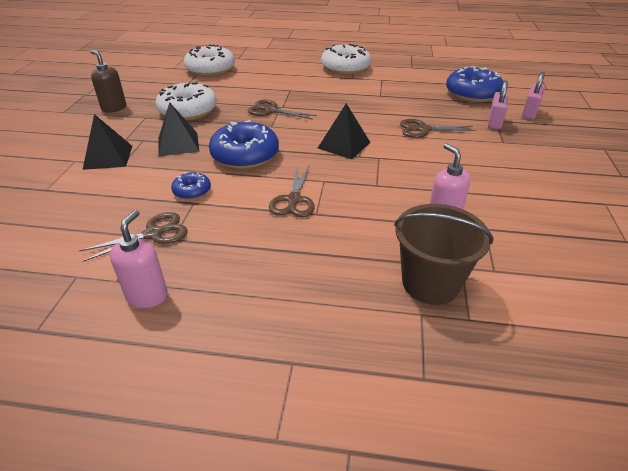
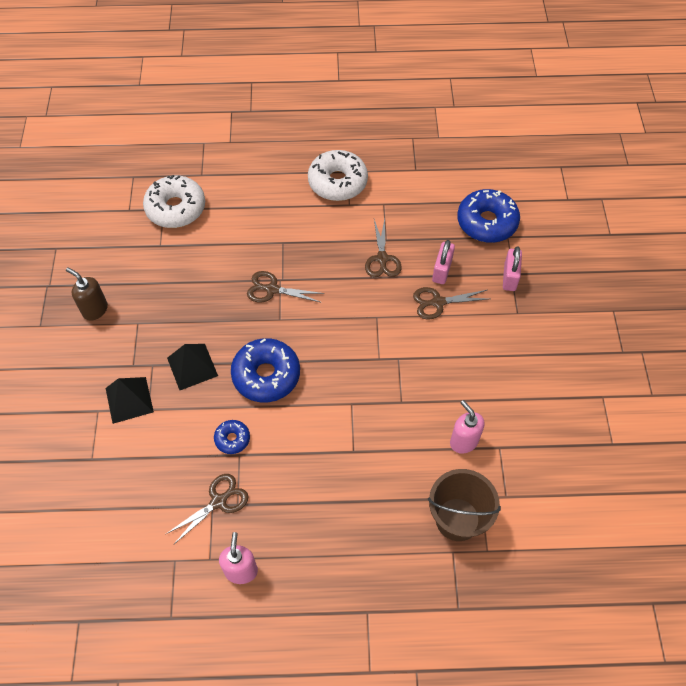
camera: 10 degrees left, 20 degrees up
white donut [155,81,217,121] -> none
brown scissors [269,165,315,217] -> brown scissors moved to [365,219,402,277]
black pyramid [318,103,371,159] -> none
pink padlock [522,72,545,119] -> pink padlock moved to [432,240,455,284]

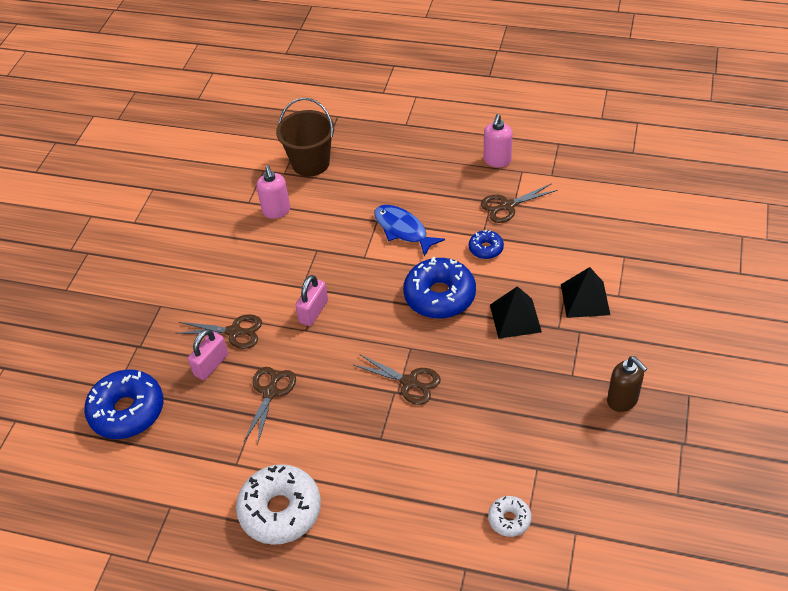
camera: 160 degrees left, 10 degrees down
white donut [143,175,205,228] -> white donut [488,496,532,537], size x0.50
pink padlock [503,247,522,291] -> pink padlock moved to [295,275,328,326]
none -> blue fish [374,205,445,257]

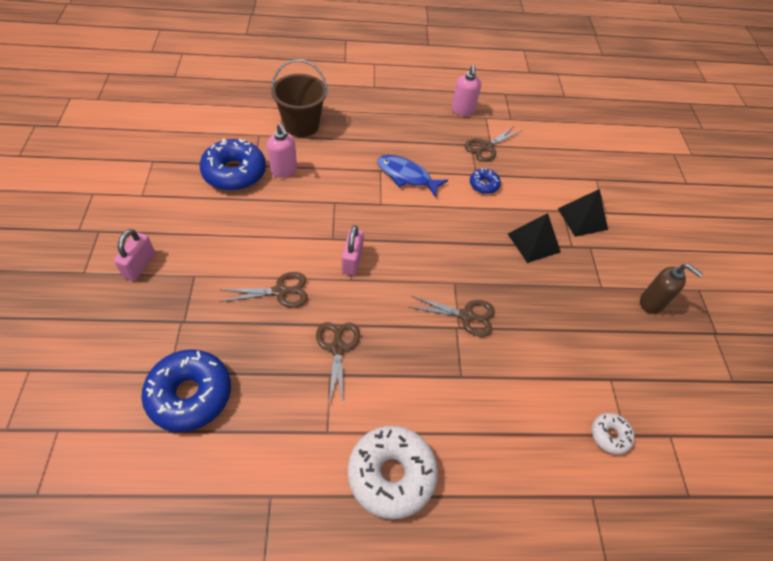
camera: 25 degrees left, 5 degrees up
pink padlock [188,329,228,380] -> pink padlock moved to [114,229,155,281]
blue donut [403,257,476,319] -> blue donut moved to [200,138,266,191]

